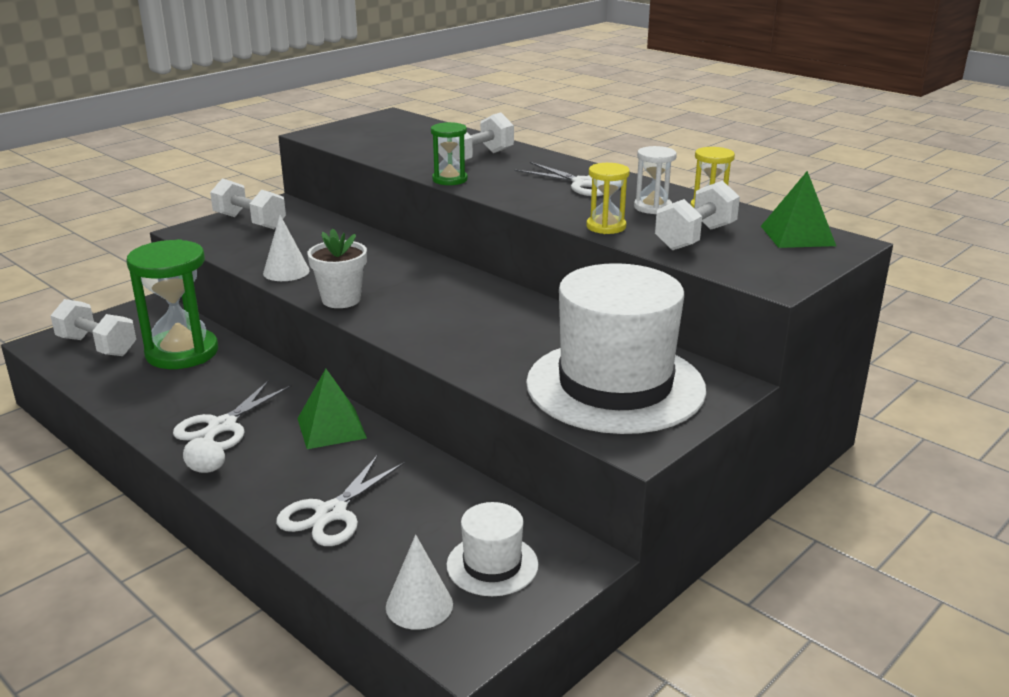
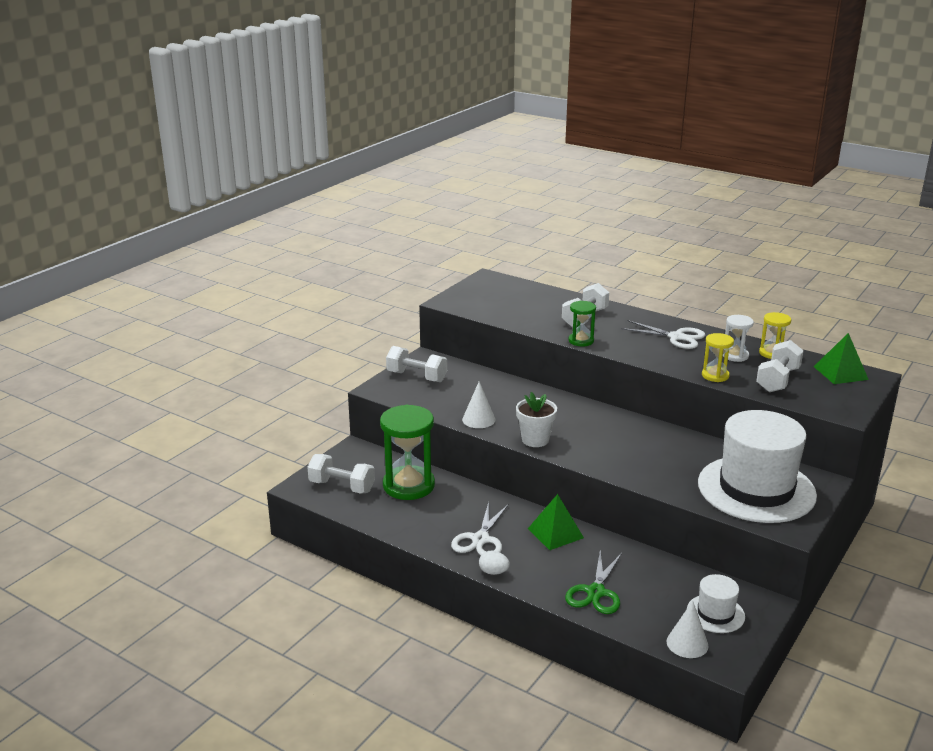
camera: 10 degrees left, 0 degrees up
white scissors [276,455,405,546] -> green scissors [565,551,622,614]

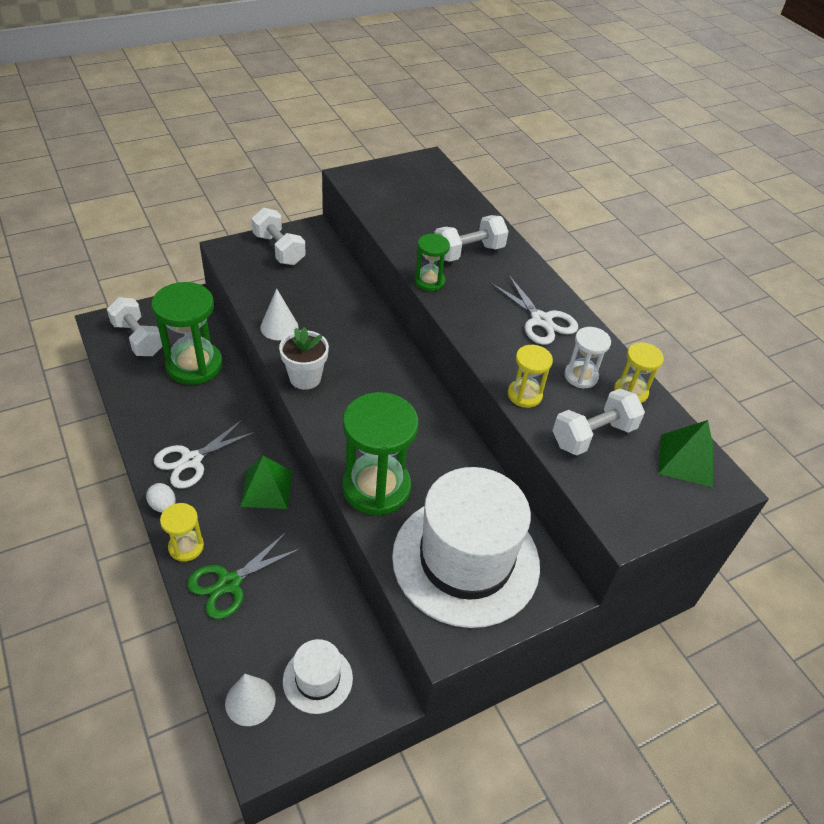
camera: 25 degrees right, 20 degrees up
none -> yellow hourglass [160,503,204,562]
none -> green hourglass [342,392,418,515]

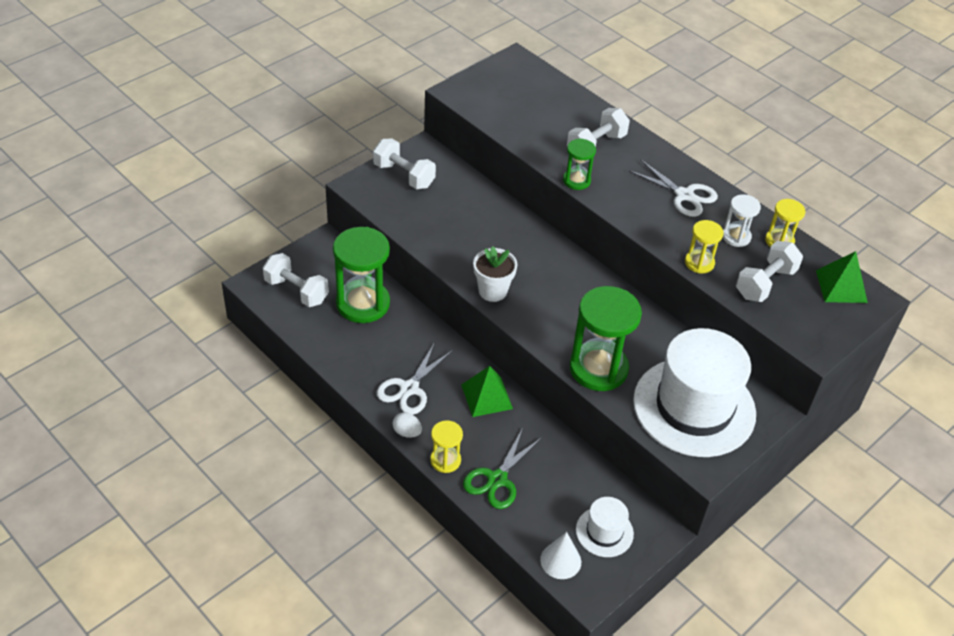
camera: 15 degrees left, 0 degrees up
white cone [260,288,298,340] -> none

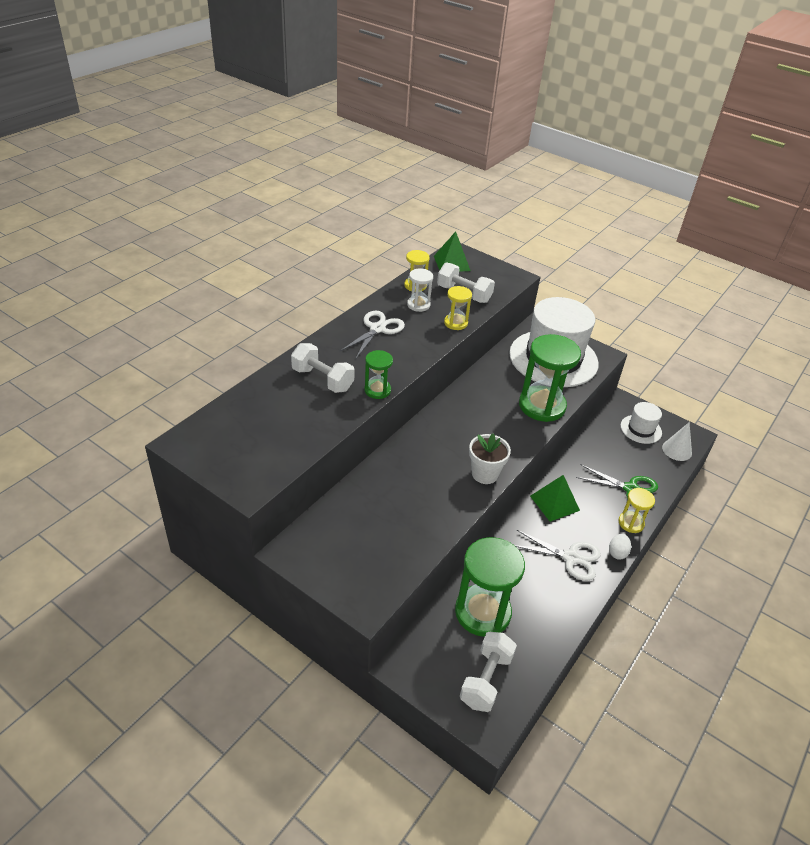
camera: 100 degrees left, 5 degrees down
white dumbbell [373,139,436,189] -> none

